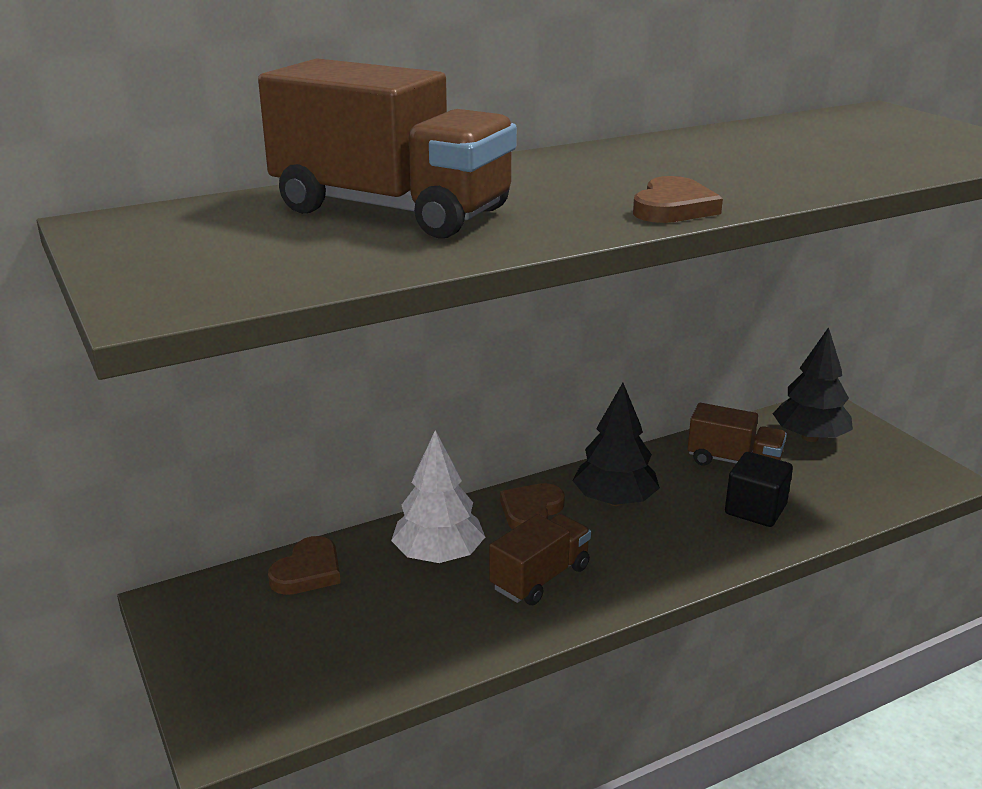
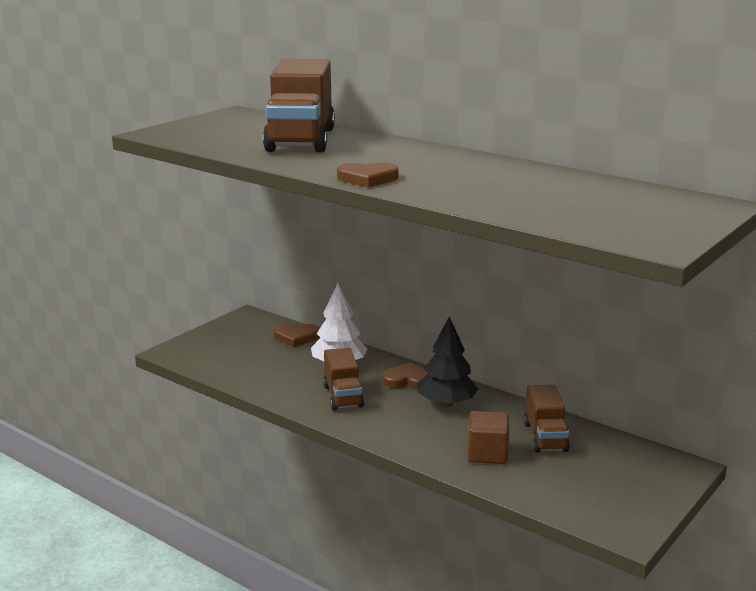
camera: 65 degrees right, 5 degrees down
brown truck [489,514,591,605] -> brown truck turned 60 degrees clockwise [323,348,364,410]
black cube [725,452,793,527] -> brown cube [468,411,509,464]
black tree [773,327,853,442] -> none

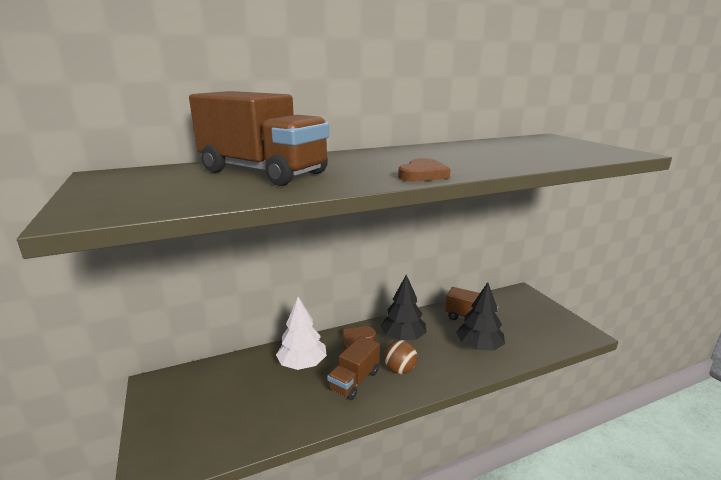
camera: 60 degrees left, 0 degrees up
brown heart [274,323,320,347] -> none
brown truck [323,348,364,410] -> brown truck turned 105 degrees clockwise [327,336,380,400]
brown cube [468,411,509,464] -> black tree [456,282,505,350]
none -> brown ball [384,340,418,374]

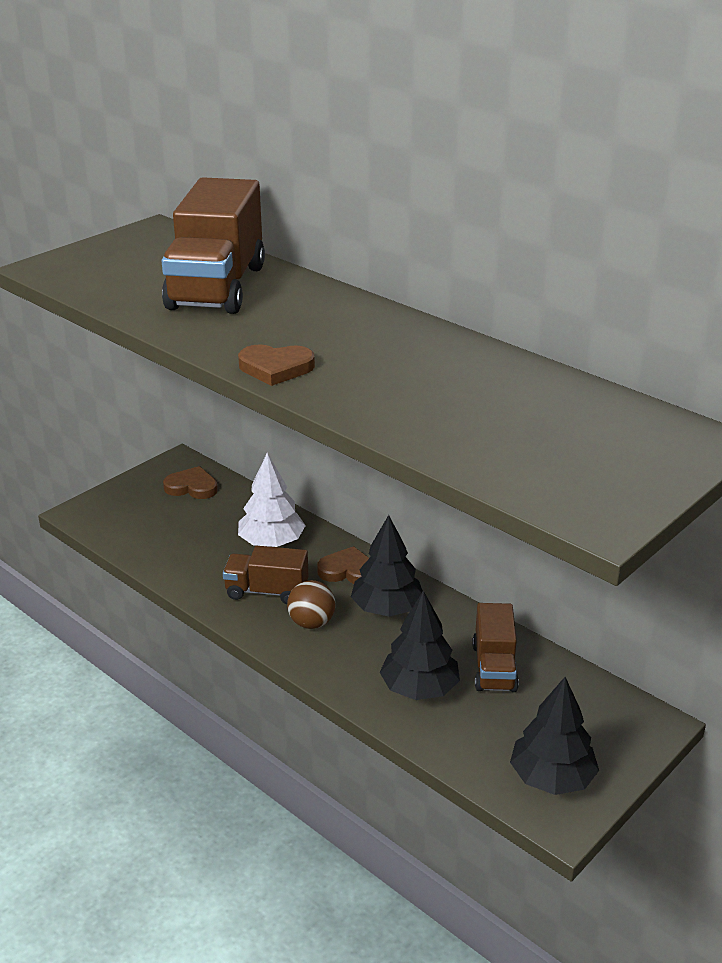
camera: 65 degrees right, 10 degrees up
none -> brown heart [163,466,218,499]
none -> black tree [510,677,599,795]

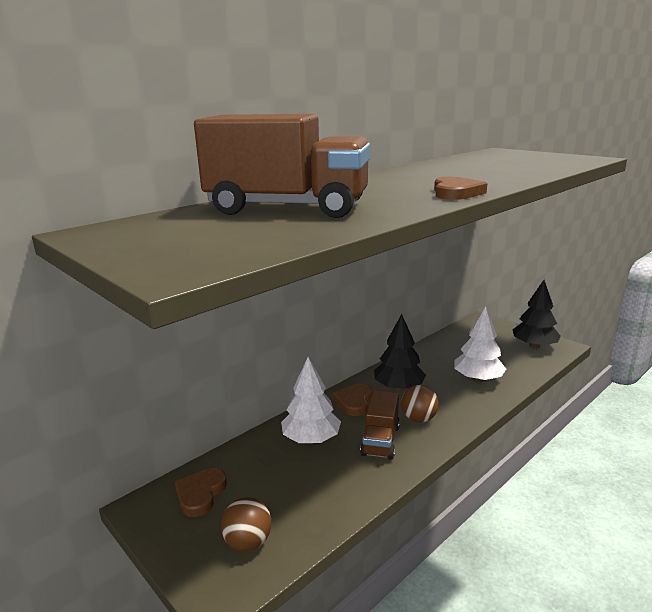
camera: 85 degrees left, 10 degrees down
black tree [380,591,460,700] -> white tree [454,306,506,382]
brown truck [472,603,519,692] -> none
none -> brown ball [221,497,271,551]

